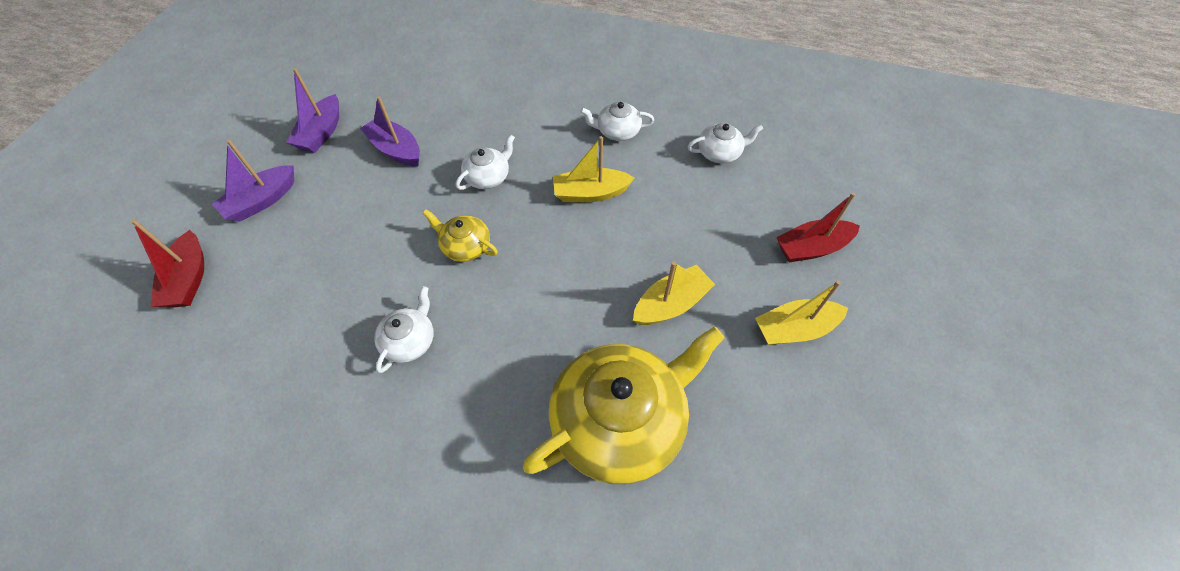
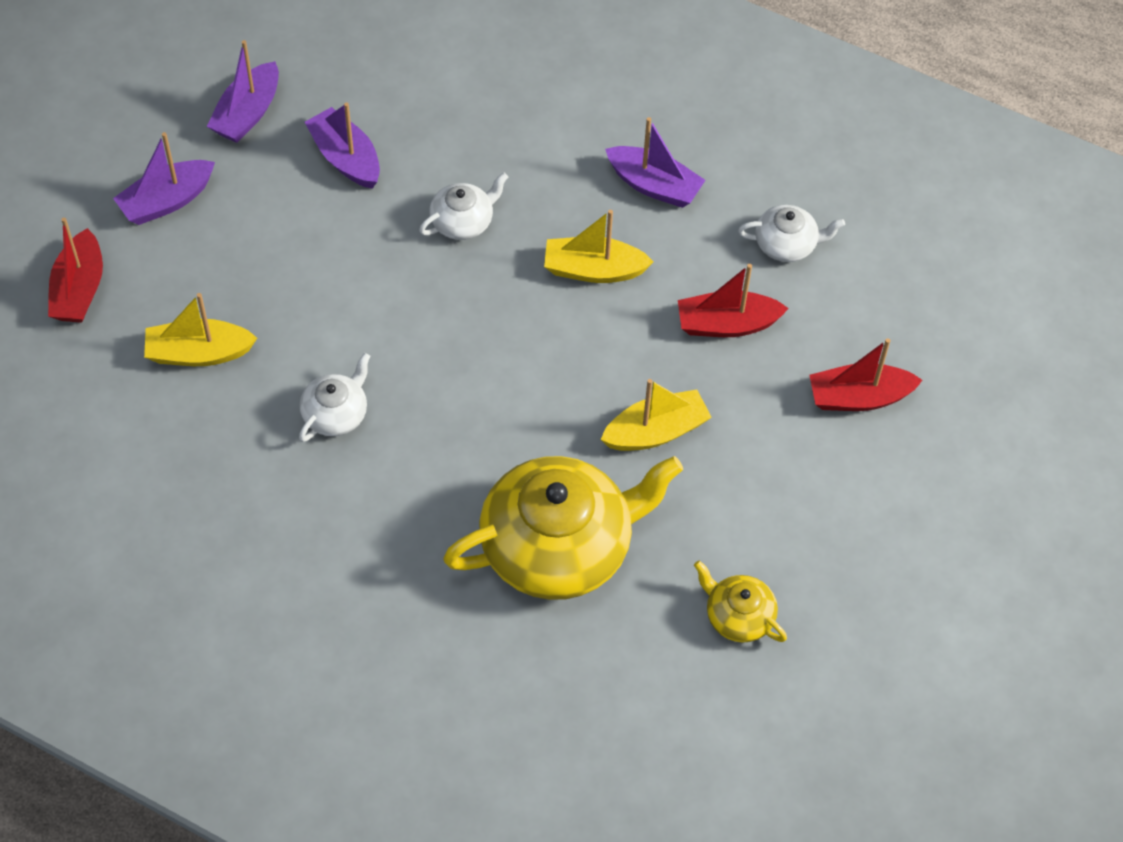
camera: 10 degrees right, 0 degrees up
yellow teapot [423,210,498,262] -> yellow teapot moved to [694,560,787,643]
white teapot [580,102,654,141] -> purple boat [605,117,706,208]
yellow boat [755,280,848,345] -> yellow boat moved to [144,293,257,366]
none -> red boat [678,264,789,337]

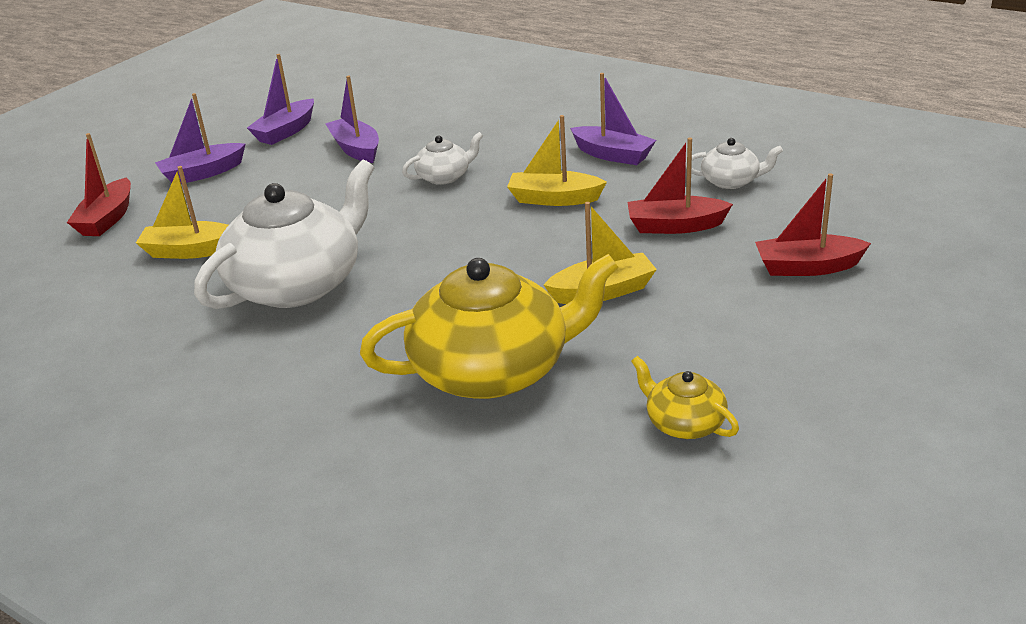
camera: 10 degrees right, 25 degrees down
white teapot [299,353,370,442] -> white teapot [194,160,374,309], size x2.17

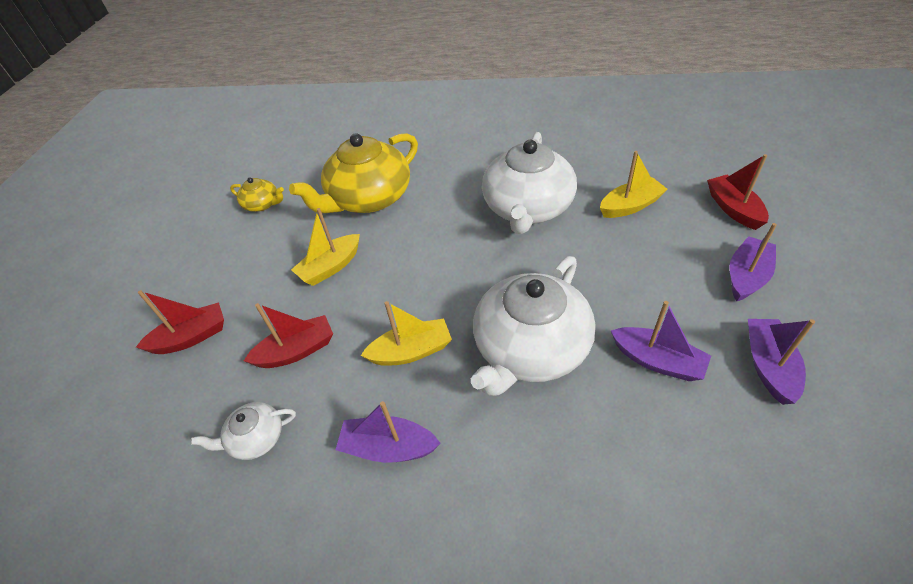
camera: 155 degrees right, 15 degrees up
white teapot [402,132,483,185] -> white teapot [471,256,596,396], size x2.17

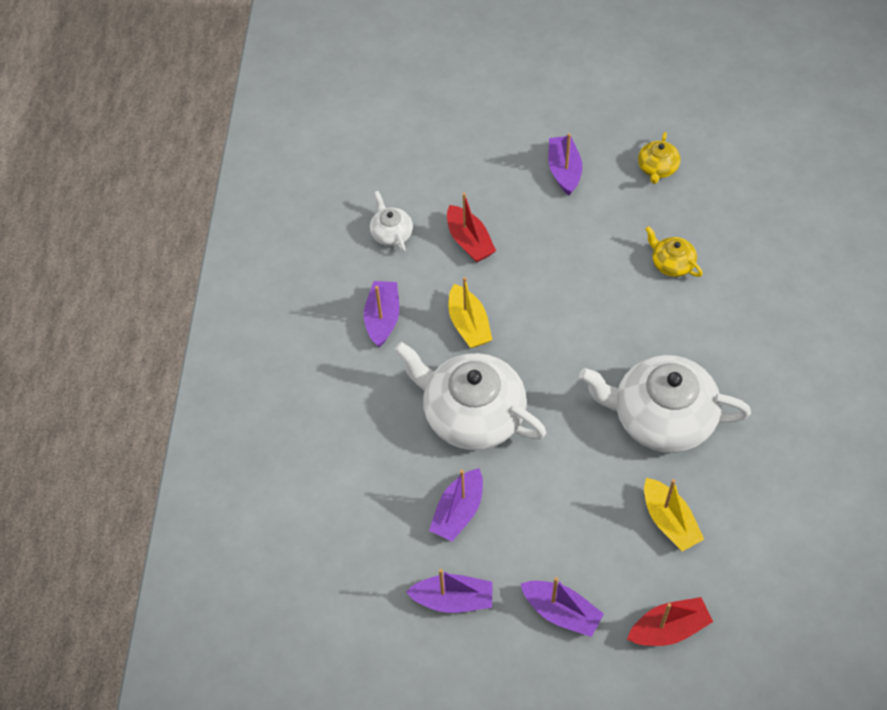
camera: 85 degrees right, 10 degrees up
red boat [136,290,224,354] -> none
yellow teapot [289,133,418,213] -> yellow teapot [645,226,703,277], size x0.46
yellow boat [291,208,360,286] -> none
none -> purple boat [548,133,582,196]

